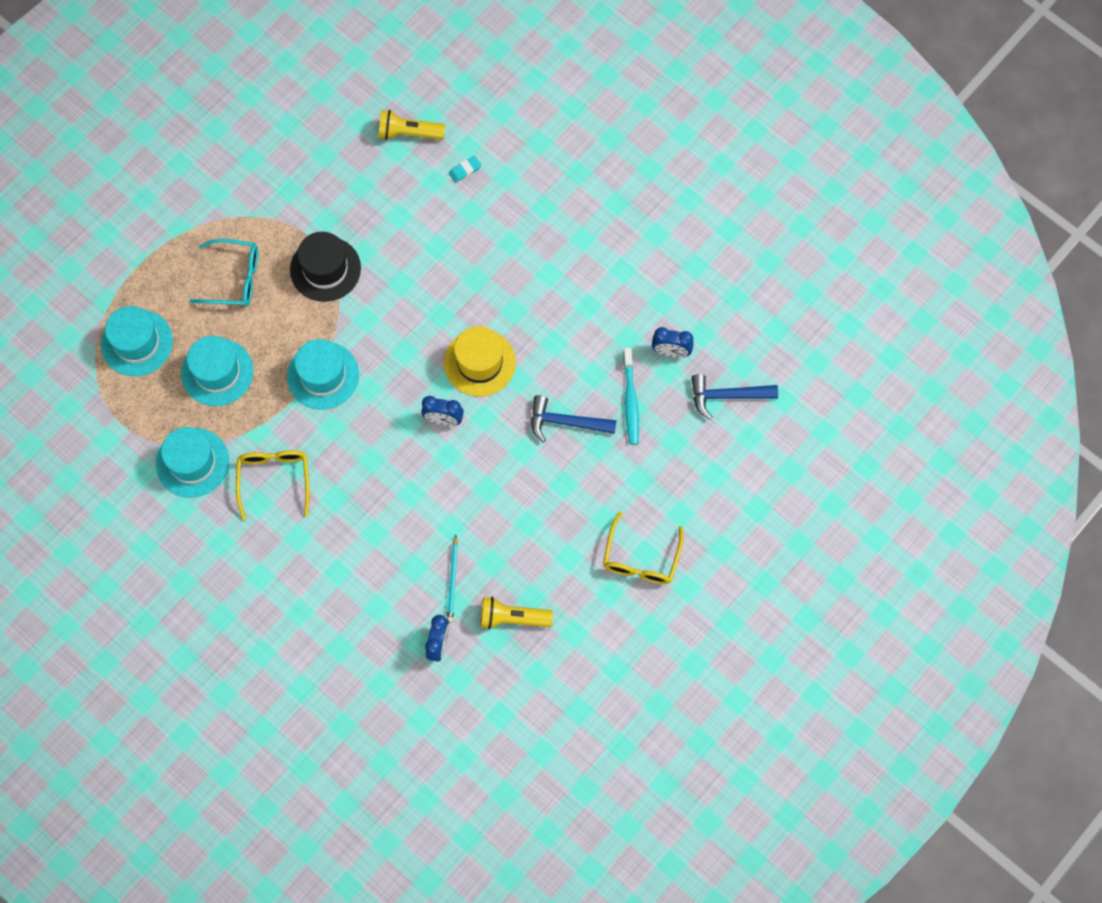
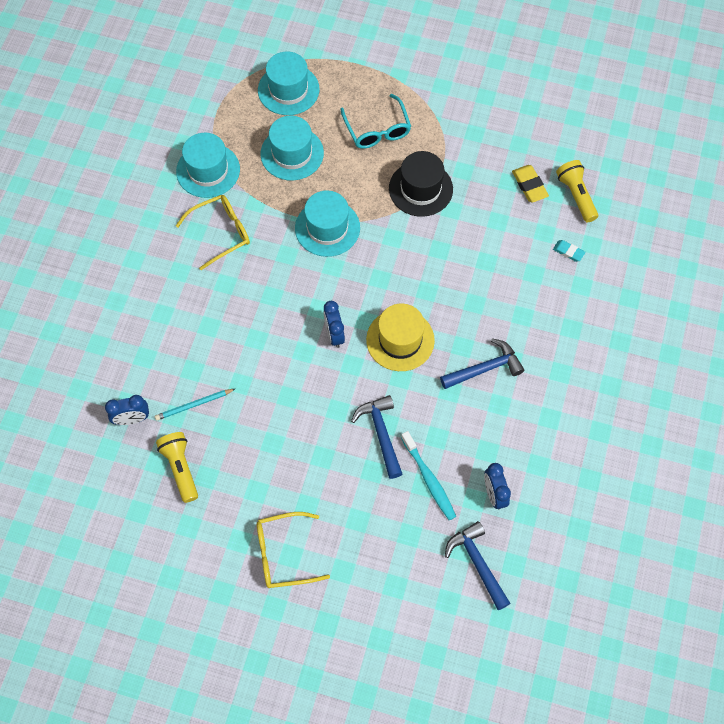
camera: 65 degrees right, 5 degrees down
turquoise toothbrush [623,348,639,445] -> turquoise toothbrush turned 90 degrees counterclockwise [401,431,456,520]
none -> blue hammer [440,338,524,389]
none -> yellow eraser [512,165,549,202]

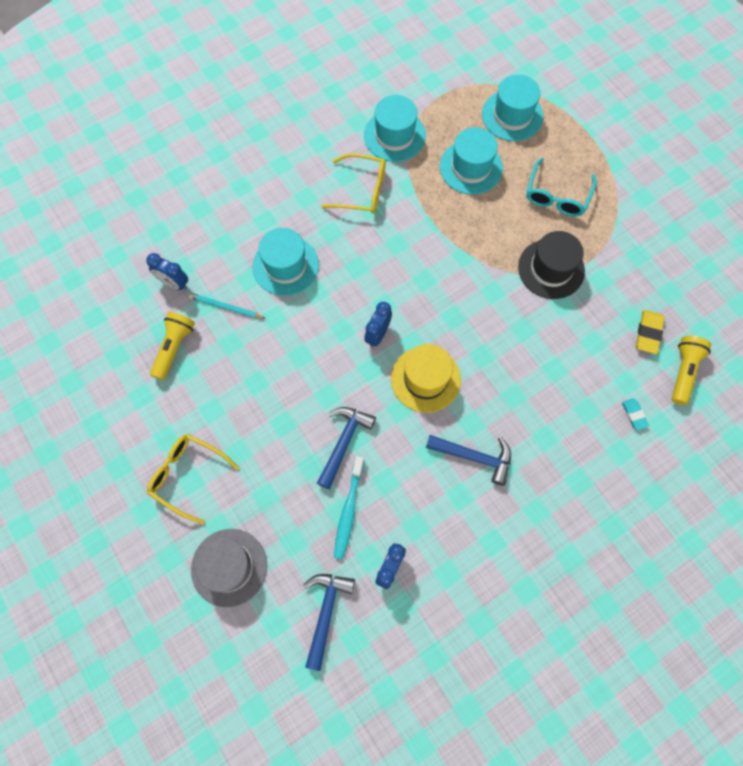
camera: 40 degrees right, 5 degrees up
turquoise hat [295,190,360,257] -> turquoise hat moved to [252,228,319,296]
none -> grey hat [191,529,267,607]

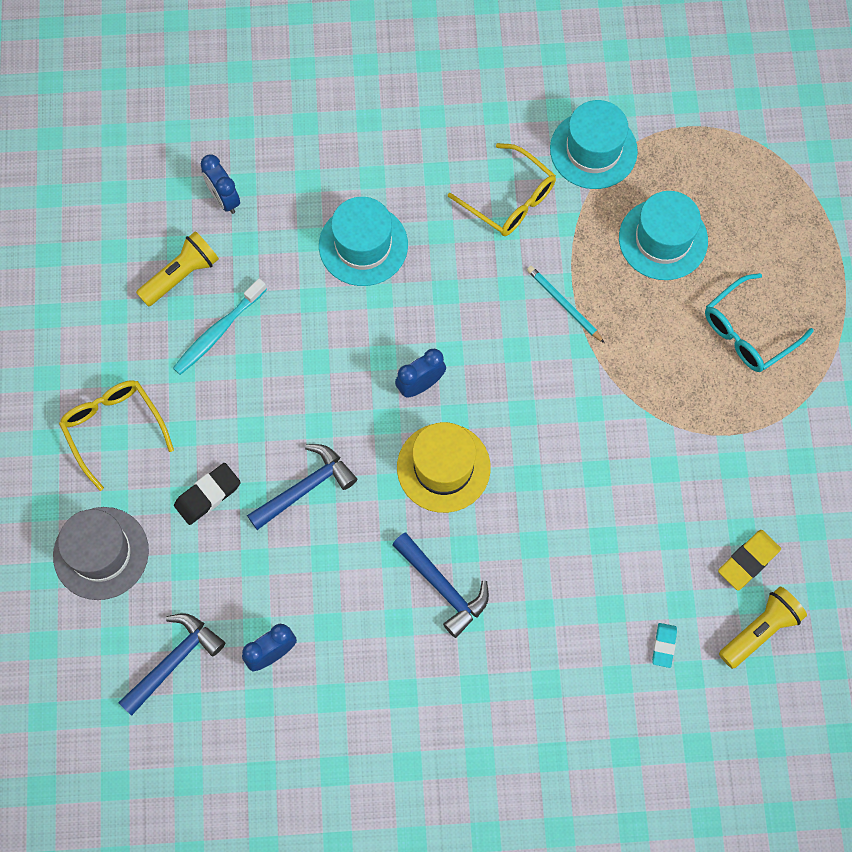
camera: 30 degrees right, 0 degrees up
turquoise pencil [189,293,266,319] -> turquoise pencil moved to [527,266,604,343]
turquoise toothbrush [334,456,364,560] -> turquoise toothbrush moved to [173,278,267,375]
turquoise hat [482,75,543,141] -> none
black hat [518,231,585,299] -> none
none -> black eraser [174,463,241,525]

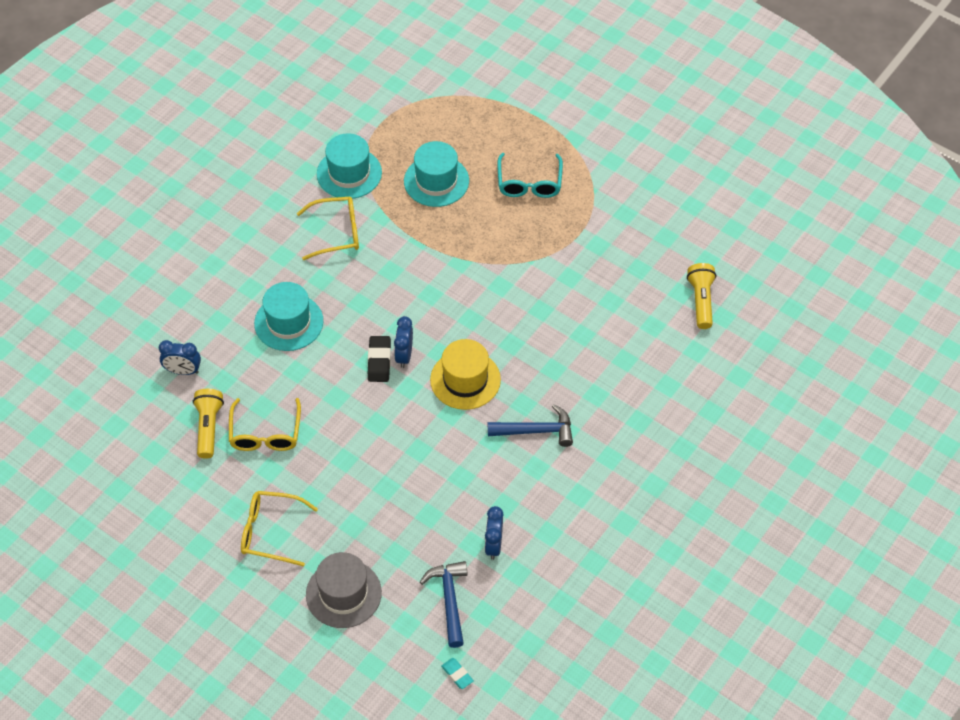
camera: 50 degrees left, 15 degrees down
turquoise toothbrush [173,278,267,375] -> yellow glasses [229,398,301,451]
black eraser [174,463,241,525] -> black eraser moved to [368,336,391,382]
blue hammer [247,444,357,530] -> none
turquoise pencil [527,266,604,343] -> none
turquoise eraser [652,623,677,668] -> turquoise eraser moved to [441,658,474,689]
yellow eraser [718,530,781,590] -> none

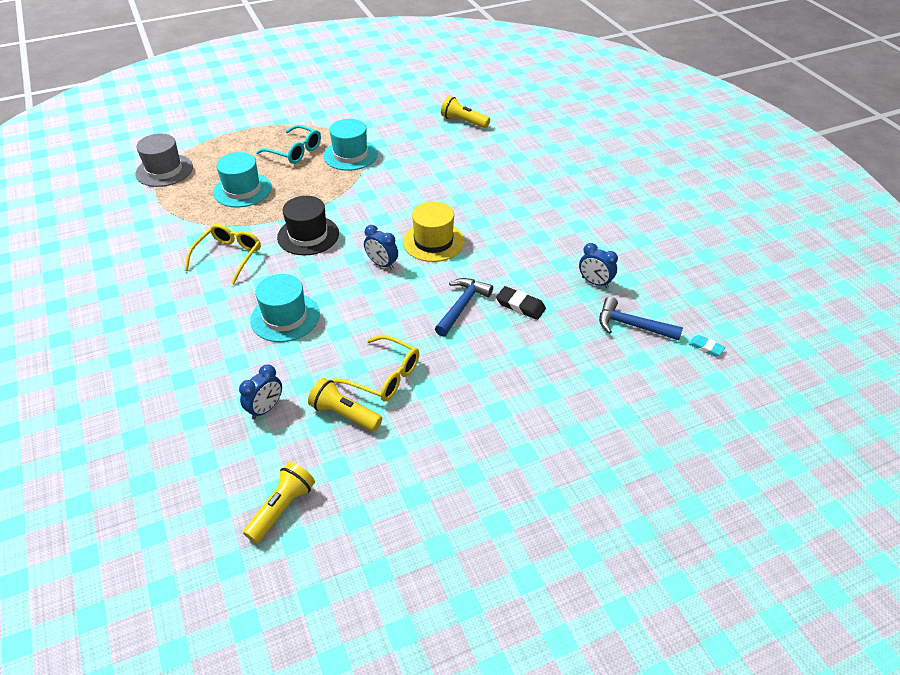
camera: 60 degrees left, 10 degrees down
yellow glasses [241,491,318,567] -> none
grey hat [306,552,382,628] -> grey hat moved to [135,134,193,187]
turquoise hat [317,133,382,199] -> turquoise hat moved to [323,119,378,171]
black eraser [368,336,391,382] -> black eraser moved to [496,286,546,320]
turquoise eraser [441,658,474,689] -> turquoise eraser turned 45 degrees clockwise [689,335,725,357]
blue hammer [488,404,573,447] -> blue hammer moved to [435,278,493,337]
none -> yellow flashlight [243,462,315,543]
none -> black hat [277,196,339,256]

